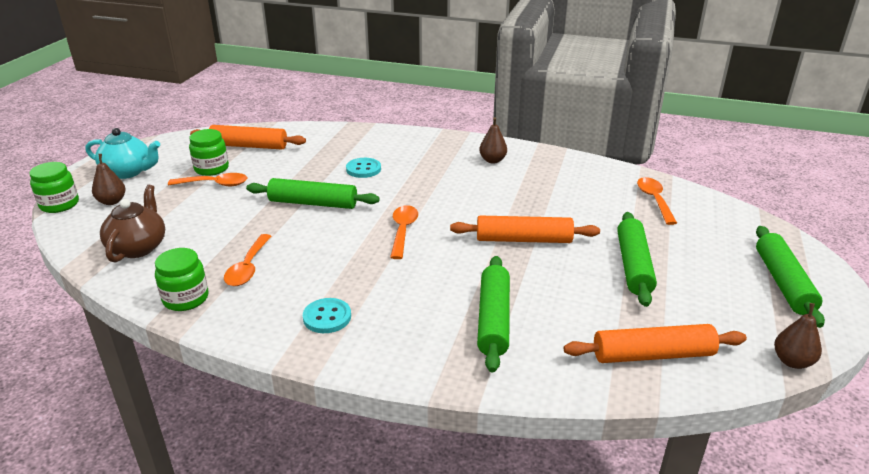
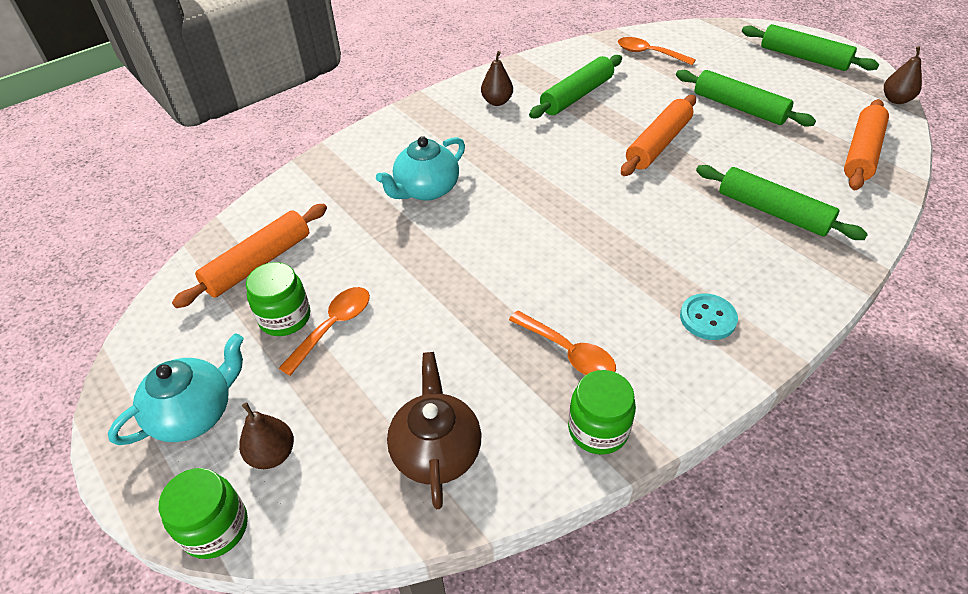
camera: 55 degrees left, 15 degrees up
brown teapot [100,185,165,262] -> brown teapot turned 45 degrees clockwise [387,352,481,509]
green rolling pin [246,178,380,209] -> green rolling pin moved to [529,55,622,118]
turquoise button [346,158,381,178] -> turquoise teapot [376,136,465,201]
orange spoon [390,205,418,259] -> none

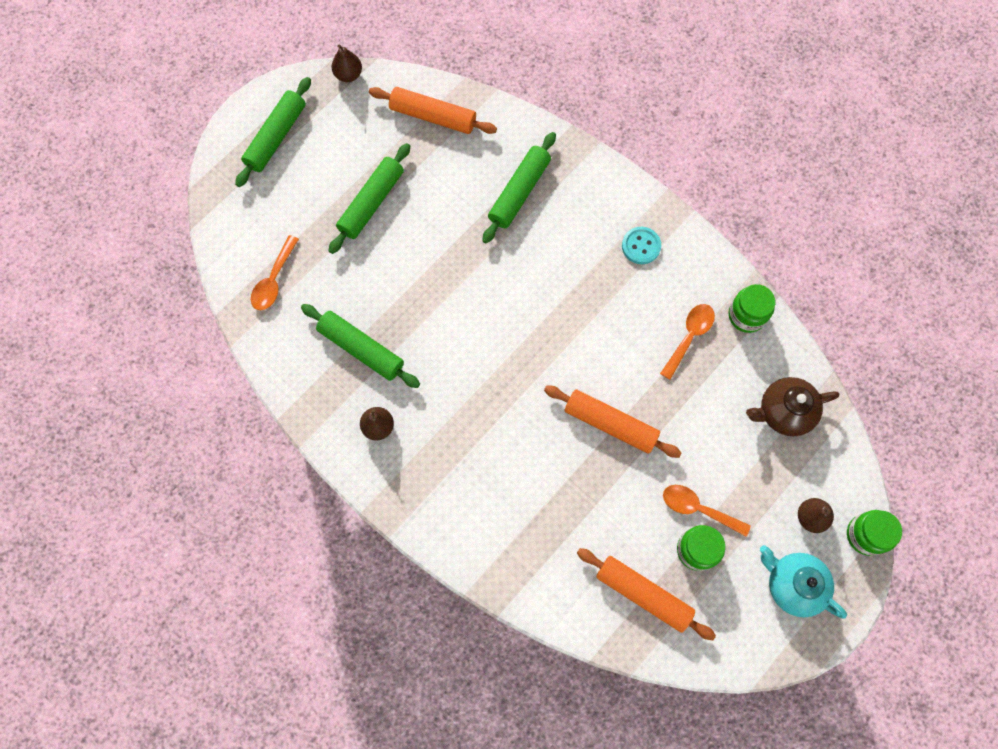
camera: 100 degrees left, 25 degrees up
turquoise teapot [376,136,465,201] -> none
orange rolling pin [621,95,696,176] -> orange rolling pin moved to [544,386,681,458]

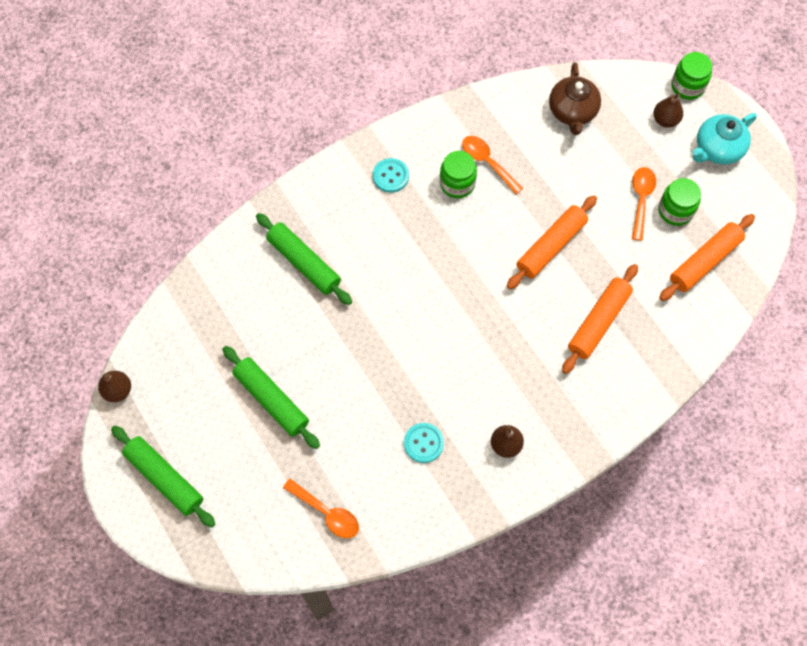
camera: 75 degrees left, 5 degrees down
green rolling pin [301,304,420,388] -> turquoise button [404,423,444,463]
orange rolling pin [369,87,497,134] -> orange rolling pin moved to [562,264,638,374]
orange spoon [663,485,751,536] -> orange spoon turned 150 degrees clockwise [632,167,656,241]
green jar [728,284,775,333] -> green jar moved to [440,151,477,198]

